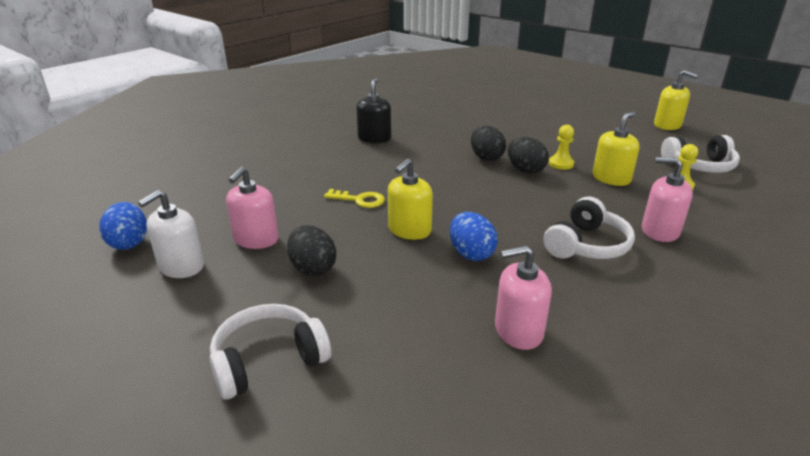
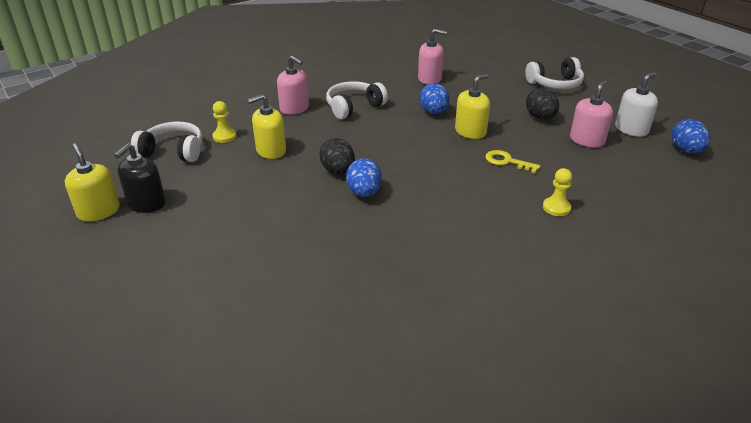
camera: 165 degrees left, 5 degrees up
black soap dispenser [356,78,391,143] -> black soap dispenser moved to [114,143,166,213]
black egg [471,126,506,161] -> blue egg [346,158,382,197]
yellow pawn [549,125,574,170] -> yellow pawn moved to [543,168,572,216]

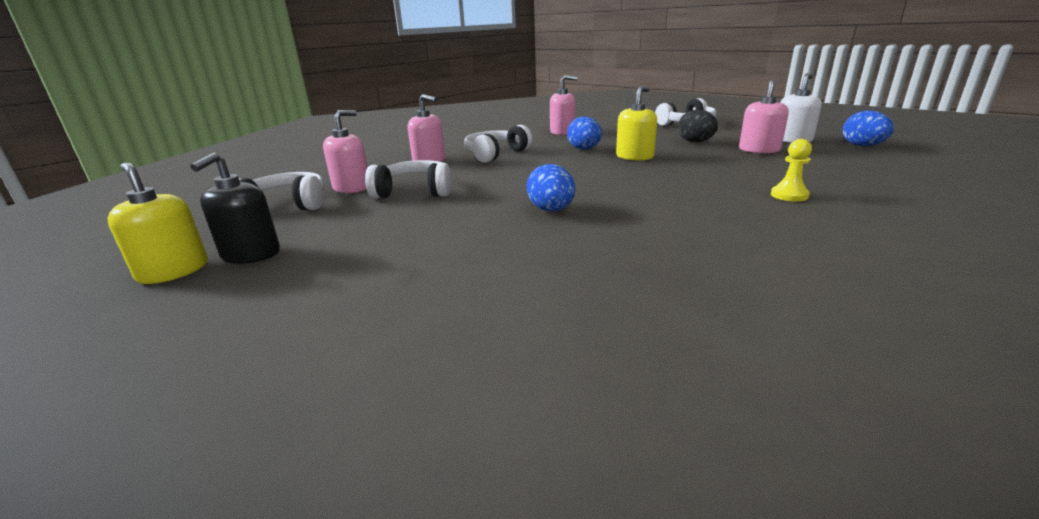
camera: 10 degrees left, 10 degrees down
yellow pawn [212,101,236,143] -> pink soap dispenser [323,110,368,193]
yellow soap dispenser [248,94,286,159] -> white headphones [365,160,451,199]
black egg [319,138,355,174] -> none
yellow key [485,150,540,173] -> none

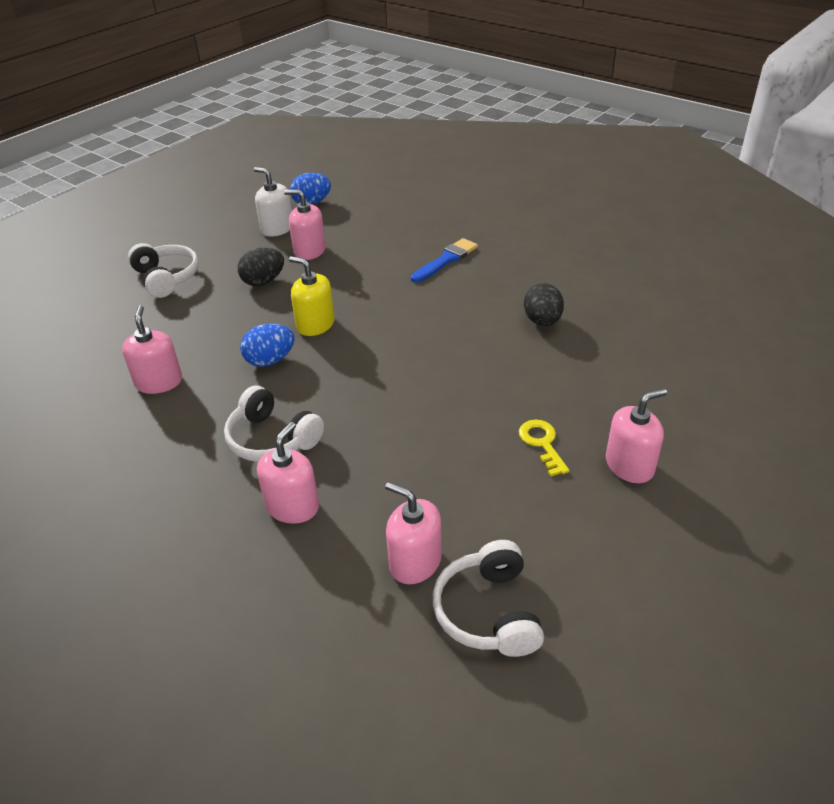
camera: 95 degrees left, 15 degrees up
yellow soap dispenser [107,163,208,284] -> none
black soap dispenser [190,153,280,264] -> none
white headphones [365,160,451,199] -> none
blue egg [527,164,575,211] -> none
yellow pawn [771,139,812,201] -> blue brush [411,238,478,282]
none -> yellow key [519,420,569,476]
none -> black egg [524,283,564,326]
none -> pink soap dispenser [606,388,667,483]

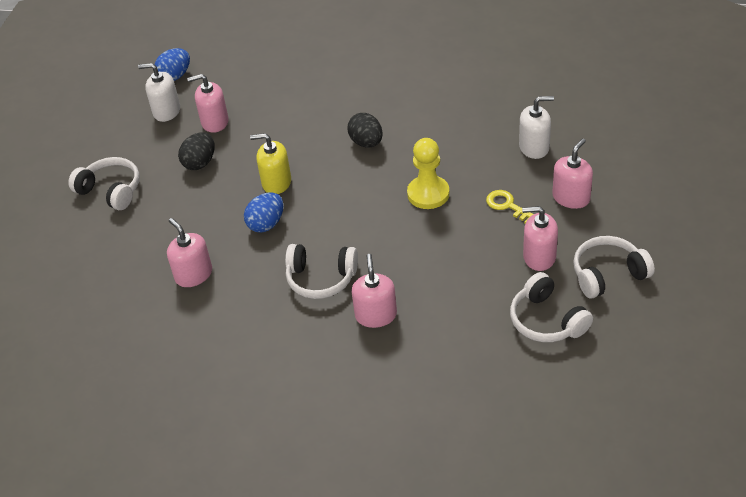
camera: 25 degrees left, 5 degrees up
pink soap dispenser [385,482,442,584] -> pink soap dispenser moved to [522,206,558,271]
blue brush [411,238,478,282] -> none
black egg [524,283,564,326] -> black egg moved to [348,113,383,147]
none -> yellow pawn [407,138,450,209]
none -> white soap dispenser [519,96,554,159]
none -> white headphones [573,236,655,299]

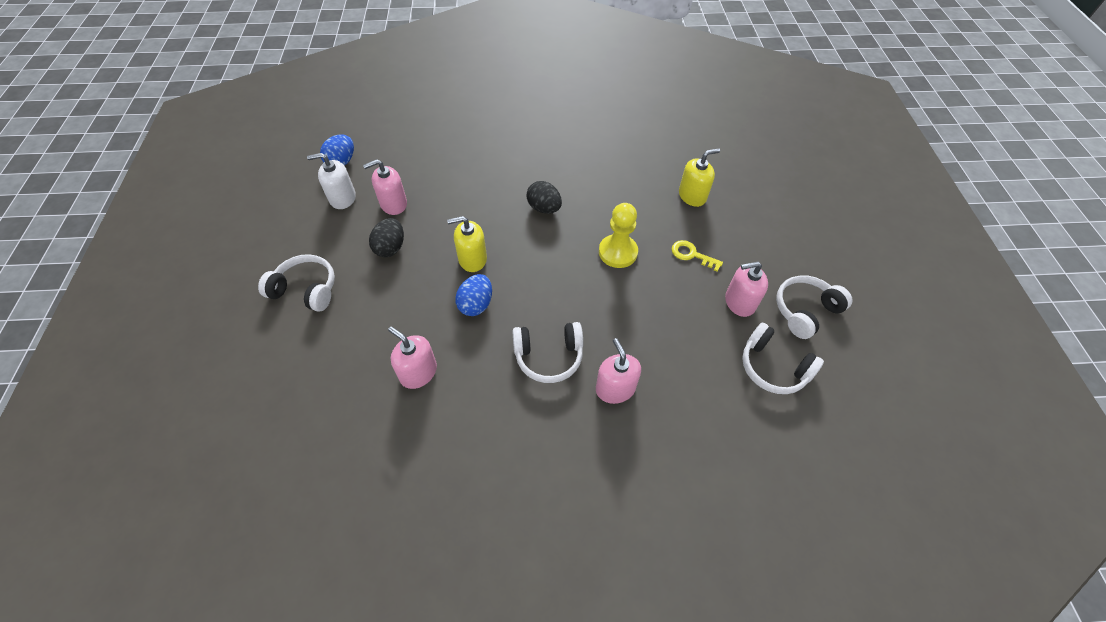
camera: 20 degrees left, 10 degrees up
white soap dispenser [519,96,554,159] -> yellow soap dispenser [679,148,720,207]
pink soap dispenser [552,138,593,209] -> none

